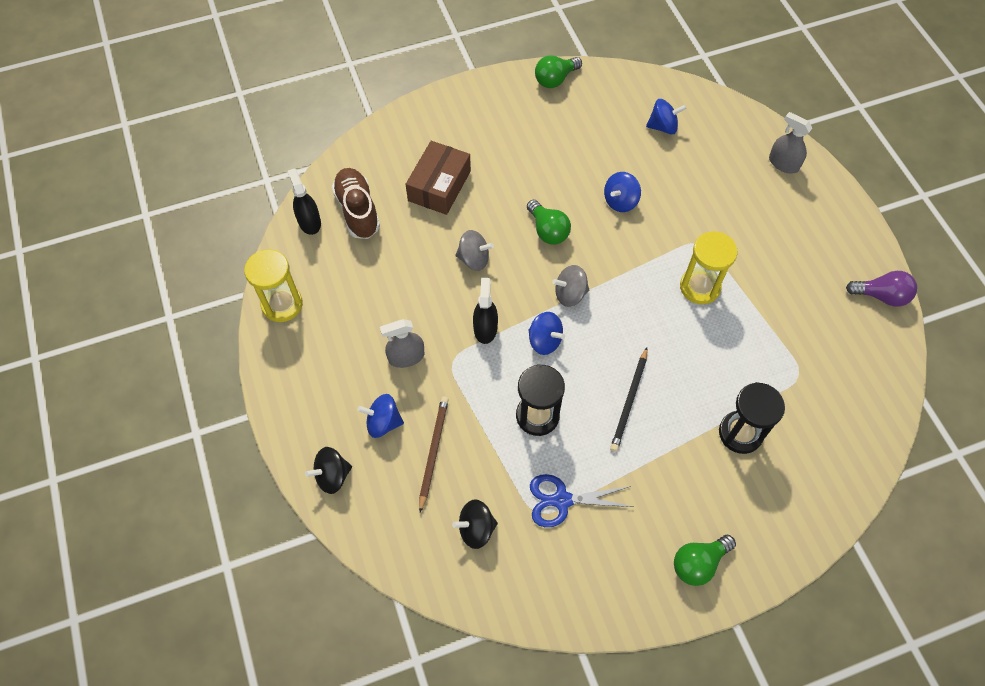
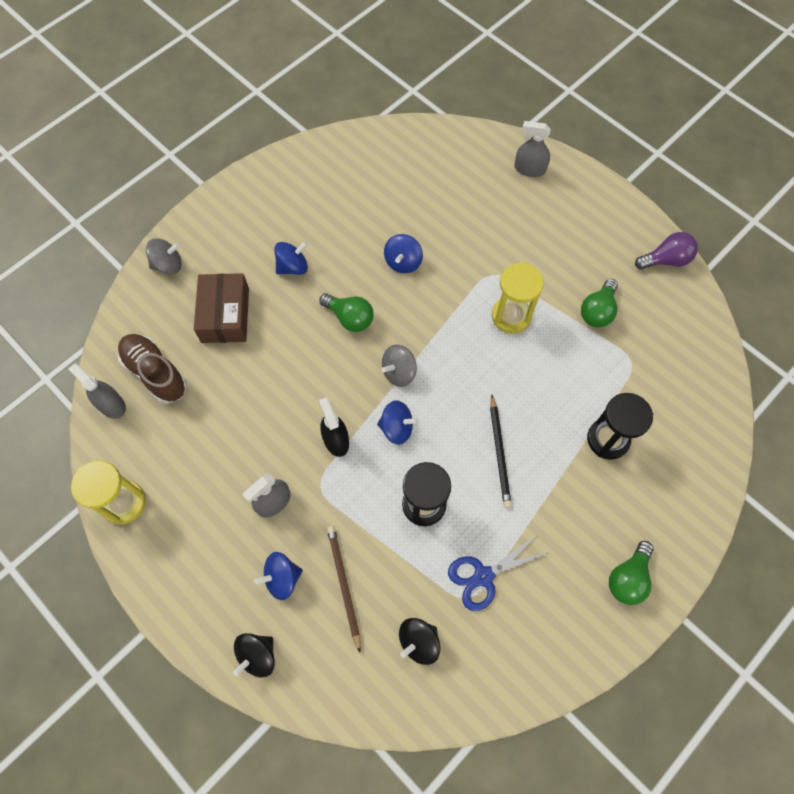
camera: 25 degrees left, 5 degrees up
black spray bottle [288,168,321,235] -> grey spray bottle [69,364,126,419]
grey spinning top [455,230,494,271] -> grey spinning top moved to [146,238,182,275]
green light bulb [535,55,582,88] -> green light bulb moved to [581,279,618,327]
blue spinning top [646,99,687,134] -> blue spinning top moved to [274,241,308,275]

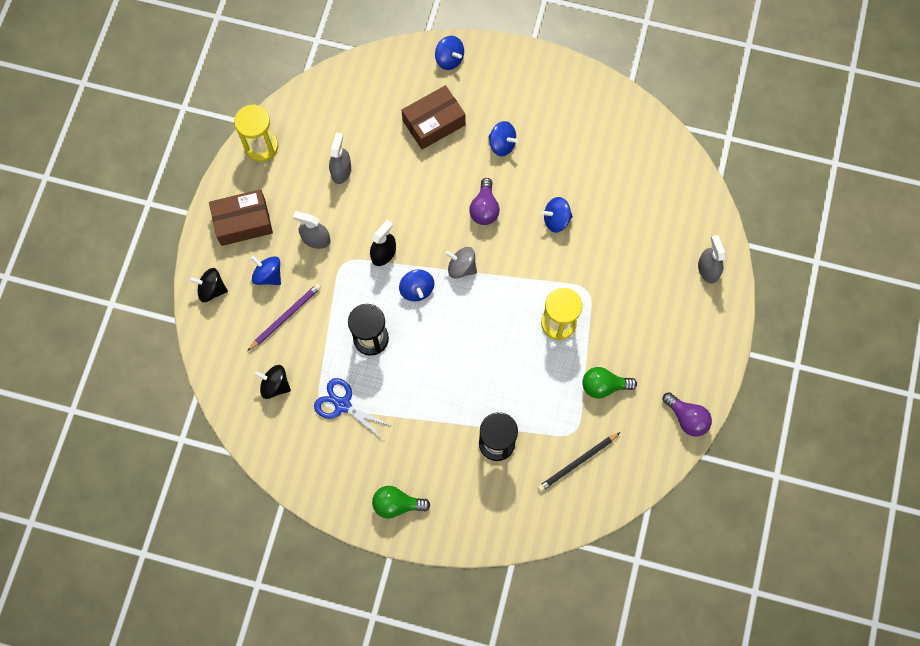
camera: 60 degrees right, 5 degrees up
grey spray bottle [69,364,126,419] -> grey spray bottle moved to [329,133,351,184]
brown shoe [118,334,187,404] -> none
grey spinning top [146,238,182,275] -> blue spinning top [435,36,464,70]
green light bulb [319,293,373,332] -> purple light bulb [469,178,500,225]
brown pencil [327,526,361,652] -> purple pencil [248,283,321,351]
black pencil [490,395,512,508] -> black pencil moved to [538,432,620,492]
none -> brown box [209,189,273,246]

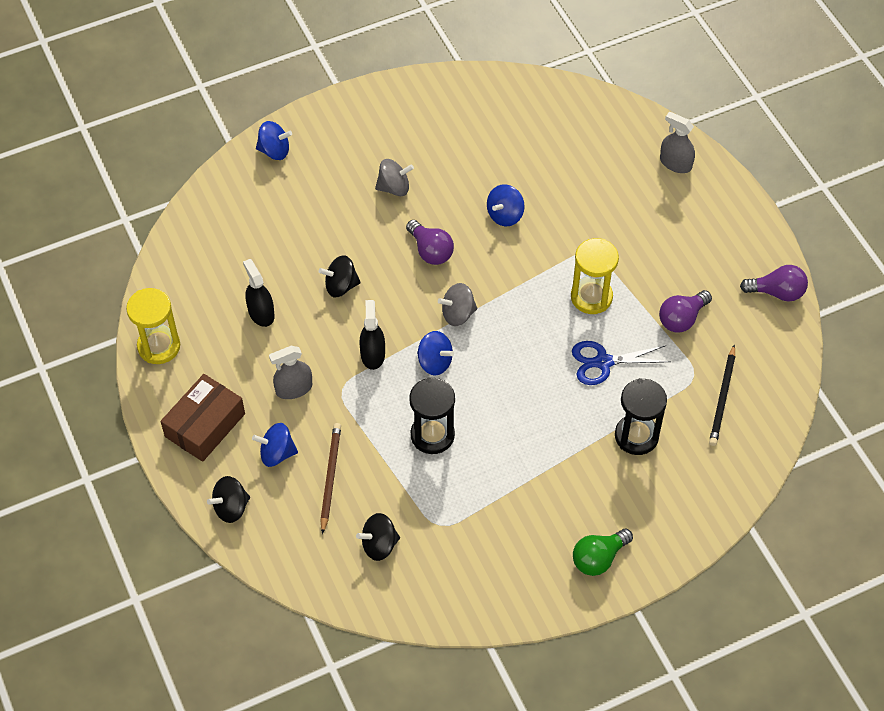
camera: 40 degrees left, 15 degrees down
purple pencil [248,283,321,351] -> brown pencil [320,423,341,534]
blue scissors [314,378,393,439] -> blue scissors moved to [572,341,671,385]
grey spray bottle [329,133,351,184] -> black spray bottle [243,259,275,327]
brown box [402,85,466,150] -> none
blue spinning top [488,121,518,156] -> grey spinning top [375,159,414,196]
green light bulb [582,367,637,399] -> purple light bulb [659,290,712,333]
none -> black spinning top [318,255,361,297]

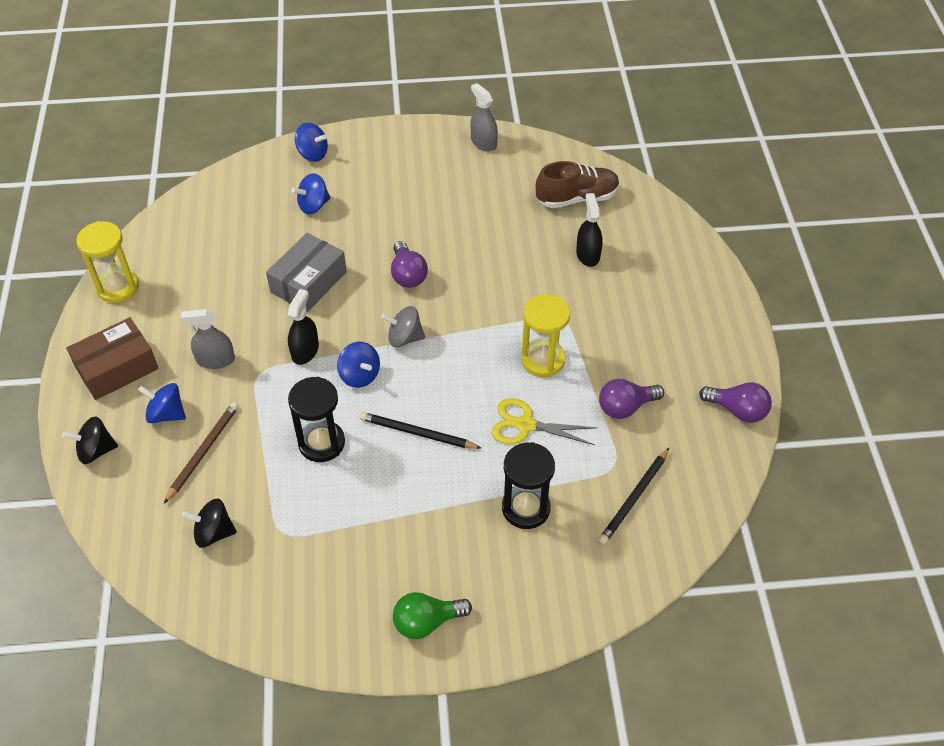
camera: 20 degrees right, 5 degrees down
black spray bottle [243,259,275,327] -> black spray bottle moved to [576,193,603,267]
black spinning top [318,255,361,297] -> grey box [266,233,347,312]
grey spinning top [375,159,414,196] -> none
blue spinning top [487,184,525,226] -> blue spinning top moved to [292,173,331,215]
blue scissors [572,341,671,385] -> yellow scissors [491,398,598,445]
grey spray bottle [660,112,695,173] -> grey spray bottle moved to [470,83,498,152]
none -> black pencil [360,412,481,449]
none -> brown shoe [536,161,620,208]

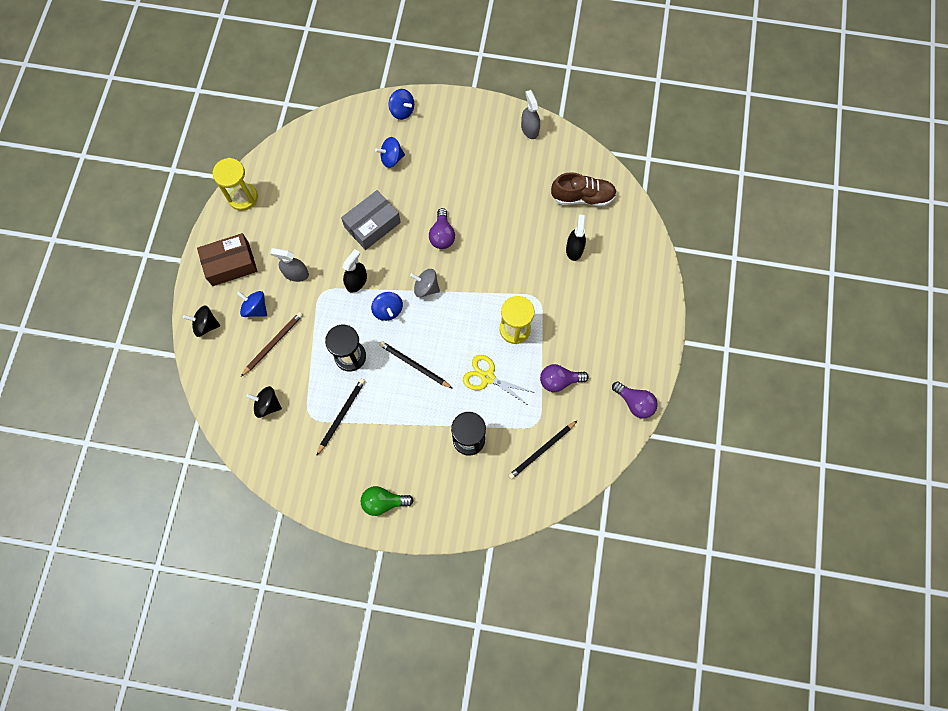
camera: 15 degrees right, 20 degrees up
none -> black pencil [316,378,365,456]

